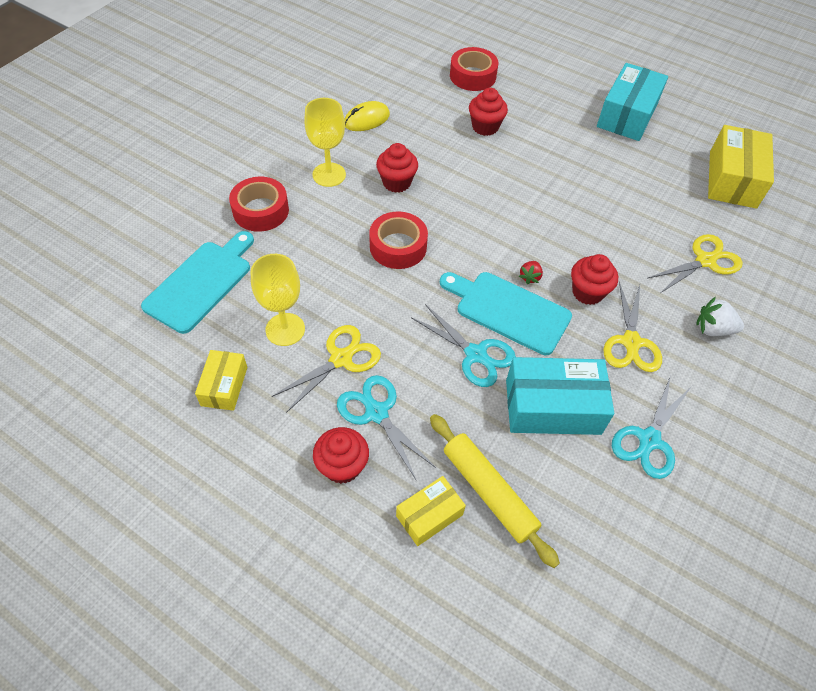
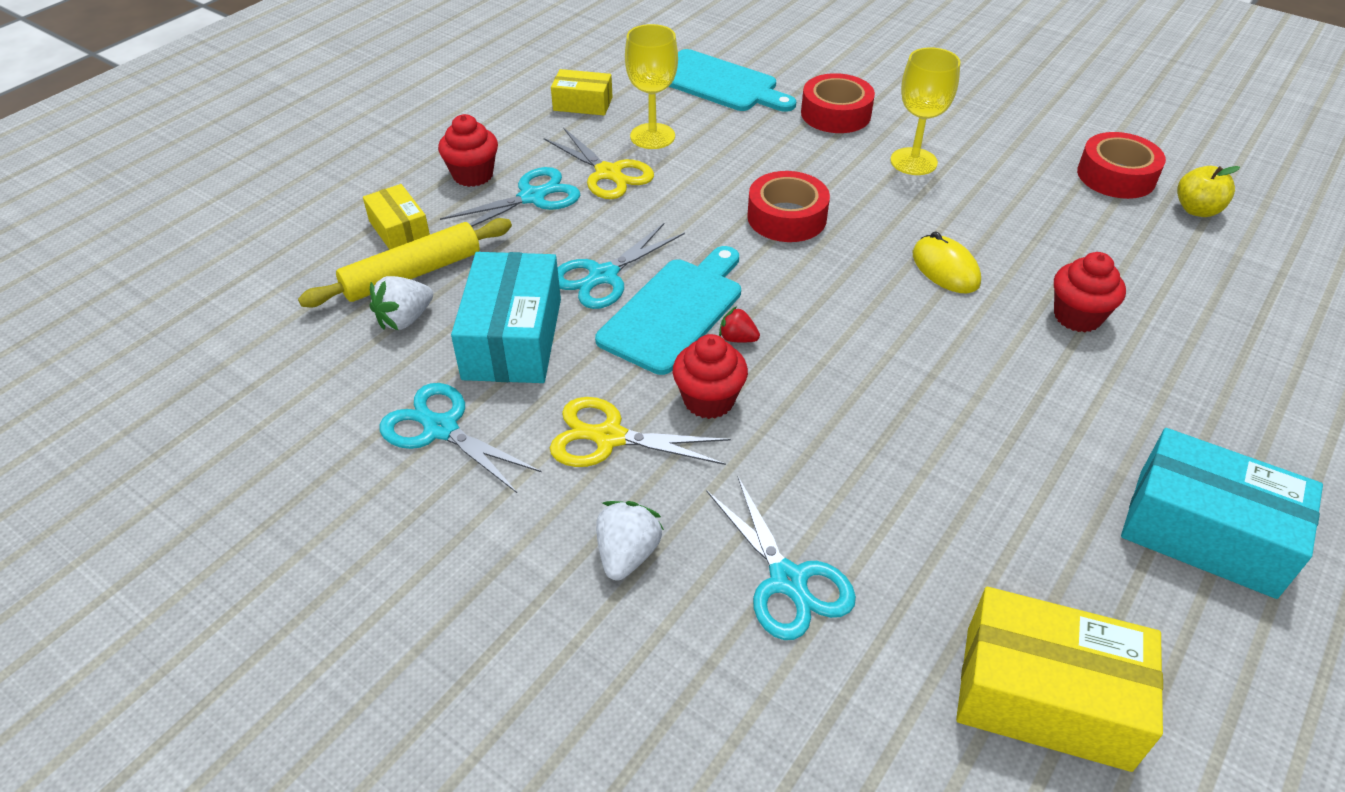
camera: 95 degrees right, 10 degrees down
yellow mouse [344,101,390,131] -> yellow mouse moved to [913,231,981,293]
red cupcake [376,143,418,193] -> none
red tape [450,47,498,91] -> red tape moved to [1077,132,1166,199]
yellow scissors [648,234,743,293] -> turquoise scissors [706,477,856,640]
none -> white strawberry [370,276,433,330]
none -> yellow apple [1177,166,1240,217]

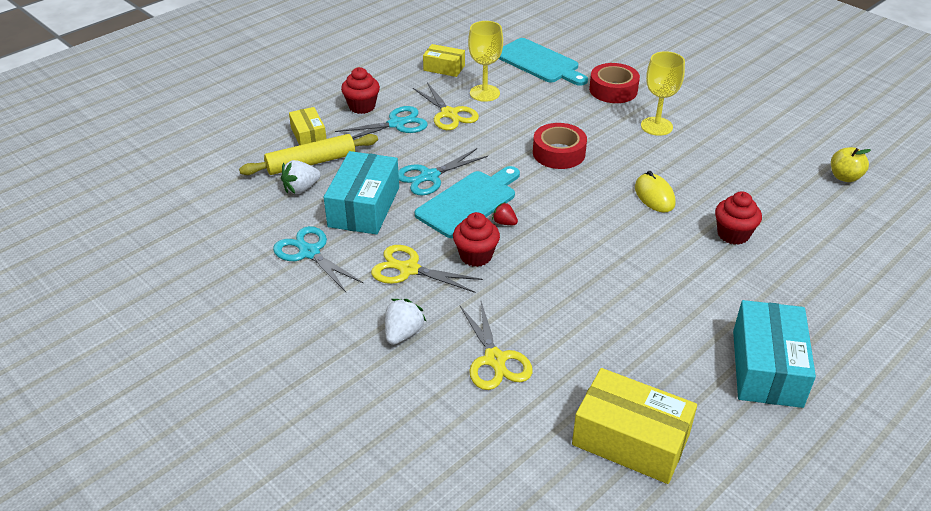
camera: 10 degrees right, 5 degrees down
turquoise scissors [706,477,856,640] -> yellow scissors [460,301,533,390]
red tape [1077,132,1166,199] -> none
turquoise box [1121,428,1323,599] -> turquoise box turned 60 degrees clockwise [733,300,816,408]

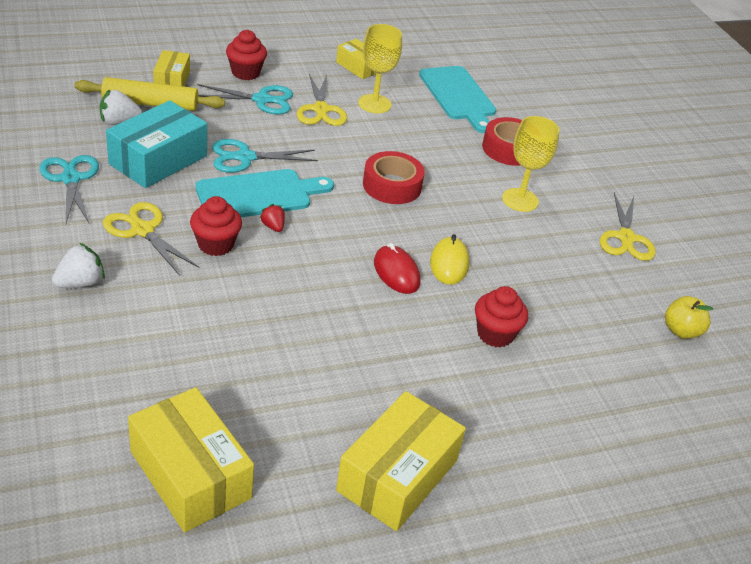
camera: 20 degrees right, 0 degrees up
yellow scissors [460,301,533,390] -> yellow scissors moved to [600,193,656,261]
turquoise box [733,300,816,408] -> yellow box [336,391,466,531]
none -> red mouse [374,243,420,294]

